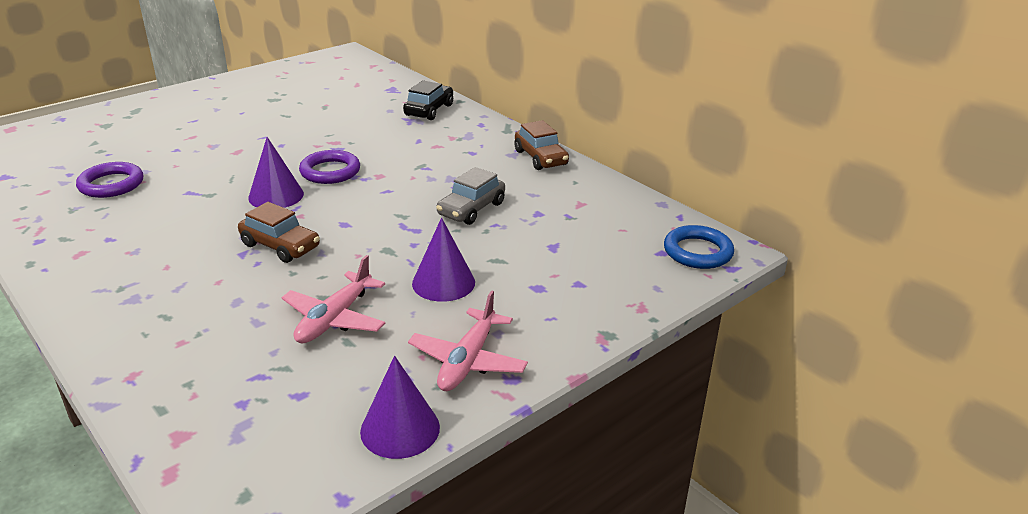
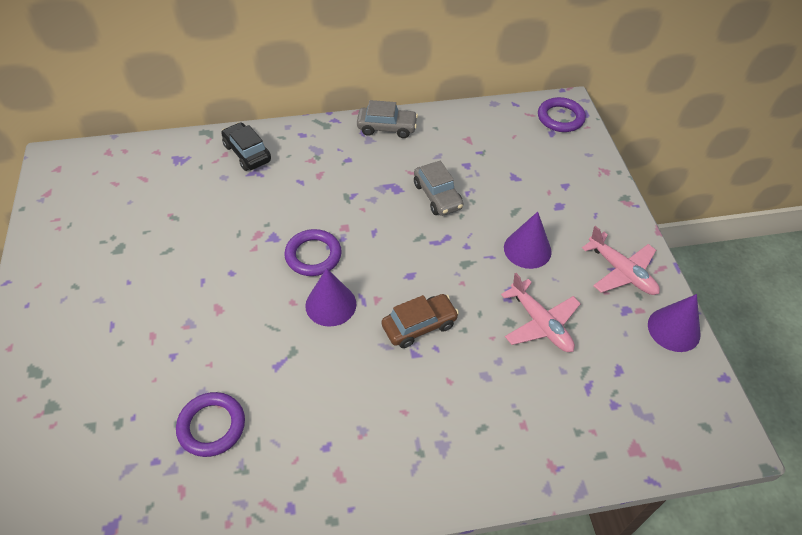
camera: 60 degrees left, 20 degrees up
brown car [514,120,569,170] -> grey car [357,100,418,138]
blue ring [664,225,734,269] -> purple ring [538,97,586,132]

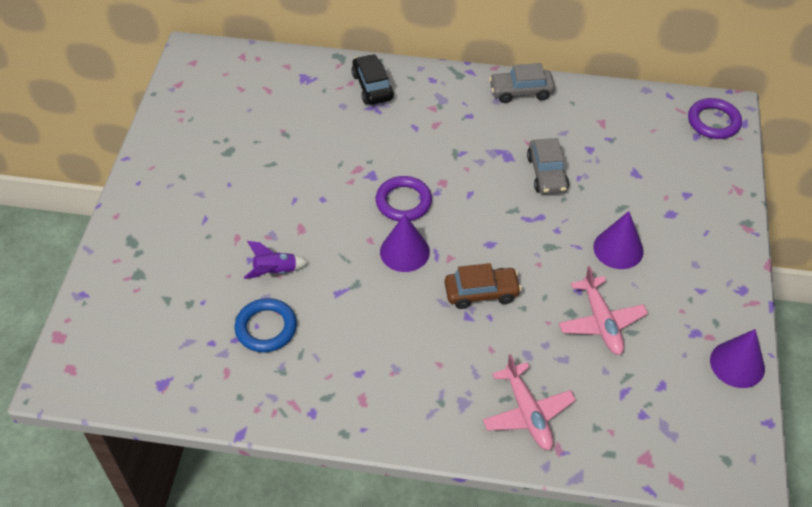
camera: 20 degrees right, 0 degrees up
purple ring [176,392,245,457] -> blue ring [235,298,297,352]
grey car [357,100,418,138] -> grey car turned 150 degrees clockwise [489,63,555,103]
pink plane [582,226,660,295] -> pink plane moved to [483,354,576,450]
none -> purple rocket [244,241,309,279]

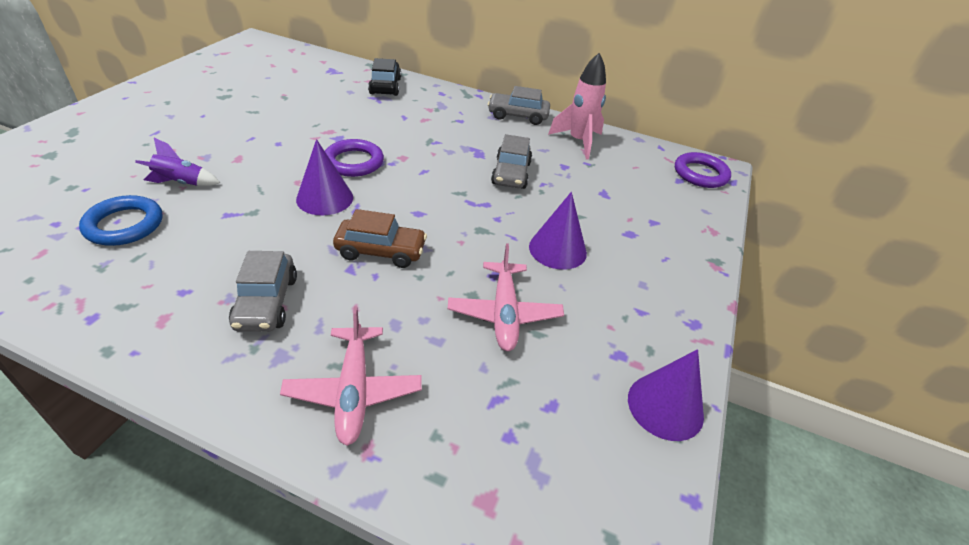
camera: 10 degrees right, 10 degrees down
none -> grey car [229,251,297,332]
none -> pink rocket [548,53,606,160]

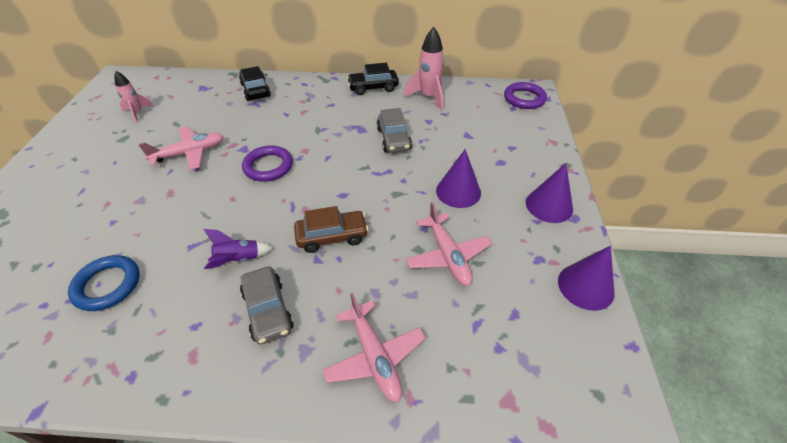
camera: 15 degrees left, 5 degrees up
purple rocket [135,138,220,186] -> purple rocket moved to [203,229,273,269]
purple cone [296,139,353,216] -> purple cone moved to [526,163,573,223]
grey car [488,86,550,125] -> black car [347,63,399,95]
none -> pink rocket [114,71,154,123]
none -> pink plane [138,127,224,170]

